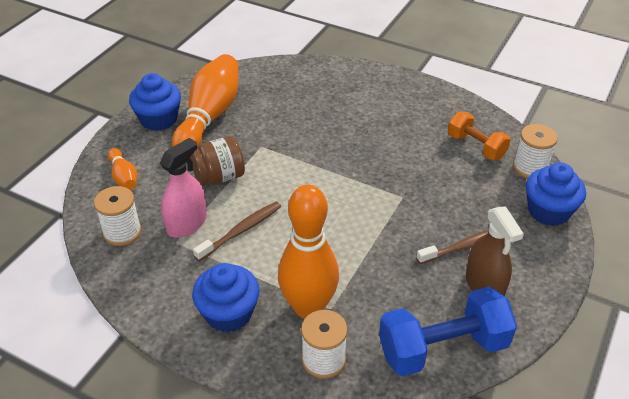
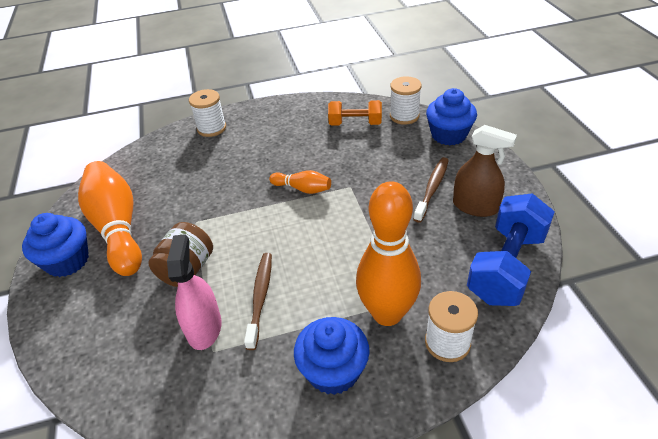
camera: 40 degrees left, 0 degrees up
white spool [94,186,141,246] -> white spool moved to [189,89,226,137]
orange bowling pin [108,148,137,190] -> orange bowling pin moved to [269,170,331,194]

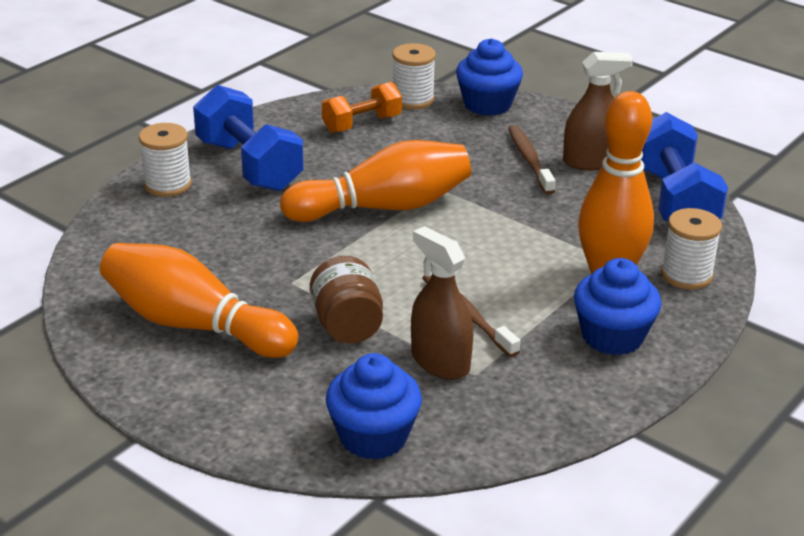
camera: 40 degrees left, 10 degrees down
blue cupcake [22,213,89,277] -> blue cupcake moved to [326,353,422,460]
pink spray bottle [167,234,221,350] -> brown spray bottle [411,226,473,380]
orange bowling pin [269,170,331,194] -> orange bowling pin [280,140,471,222], size x2.07
none -> blue dumbbell [193,85,304,191]

